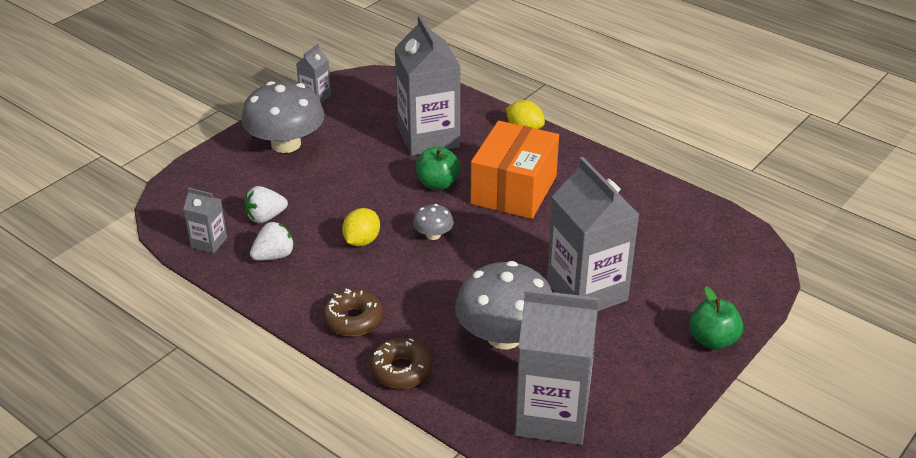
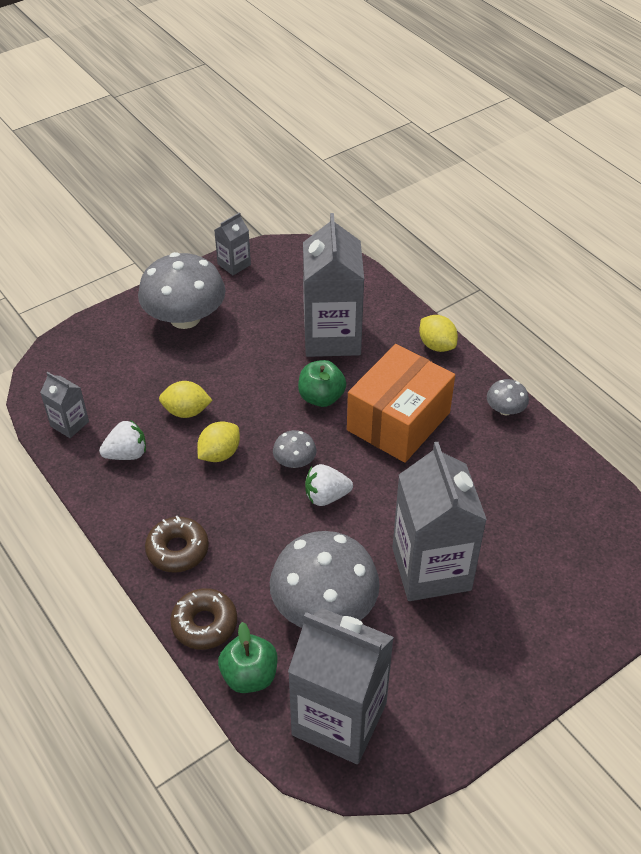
camera: 15 degrees right, 10 degrees up
white strawberry [244,186,288,223] -> white strawberry moved to [305,464,353,506]
green apple [689,286,743,350] -> green apple moved to [218,622,277,693]
none -> yellow lemon [159,381,213,418]
none -> grey mushroom [487,379,529,415]

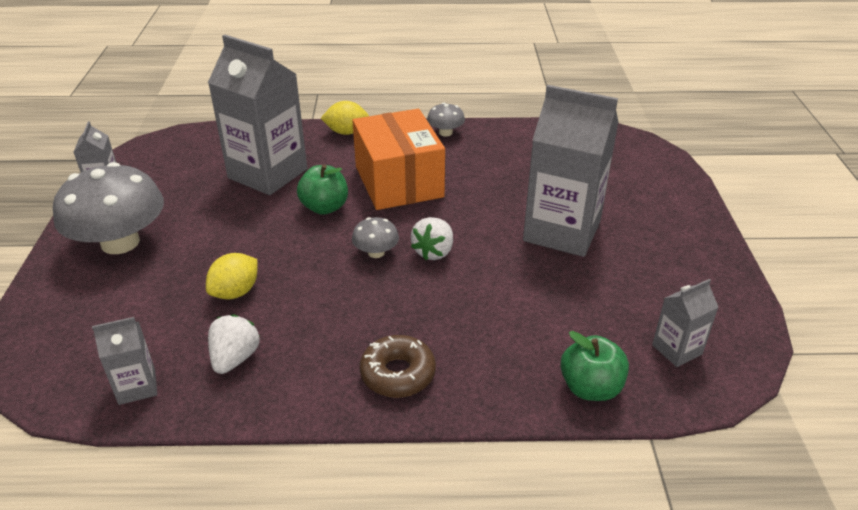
camera: 55 degrees left, 10 degrees down
brown donut [170,588,237,650] -> none
yellow lemon [197,421,240,462] -> none
grey mushroom [270,531,380,628] -> none
grey carton [288,608,394,764] -> grey carton [652,279,719,367], size x0.47

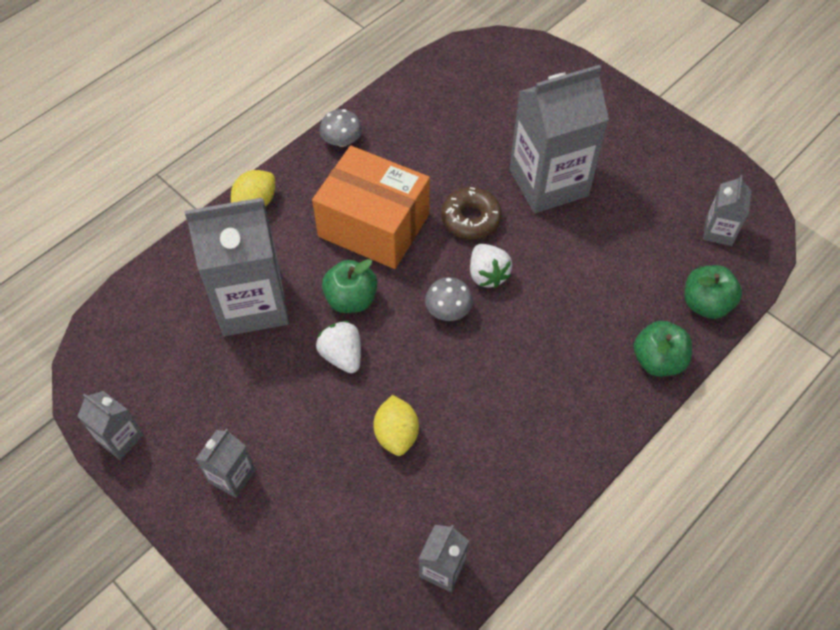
camera: 45 degrees left, 20 degrees up
grey mushroom [53,162,164,254] -> grey carton [196,429,255,498]
white strawberry [208,314,260,374] -> white strawberry moved to [316,321,361,373]
brown donut [360,335,436,398] -> brown donut moved to [441,187,502,240]
none -> green apple [633,321,692,376]

